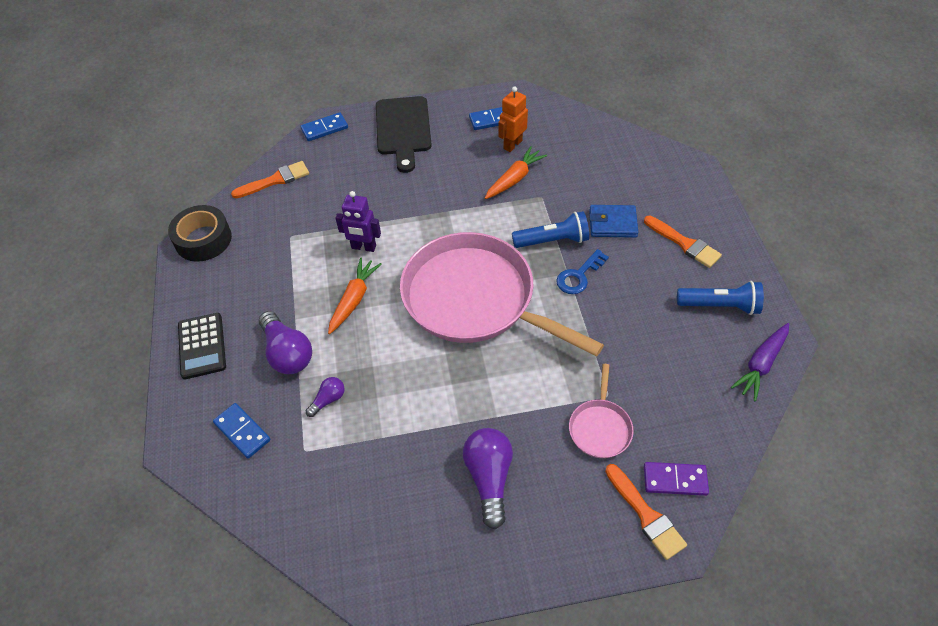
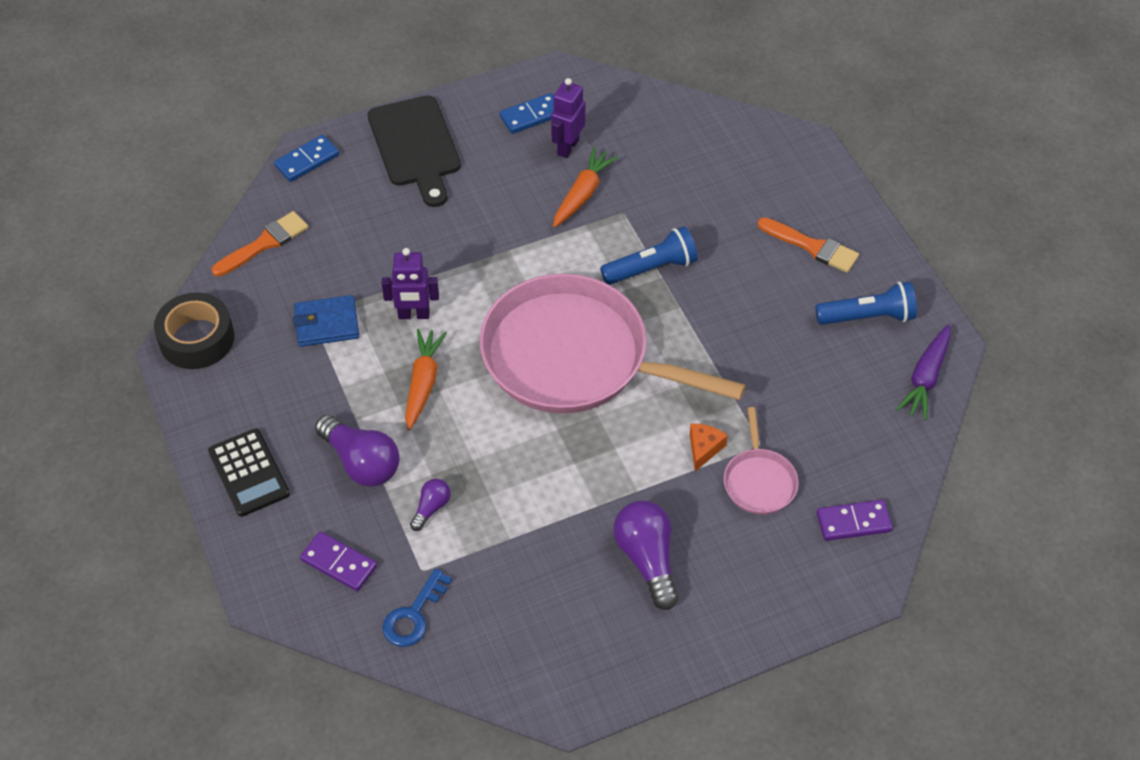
camera: 15 degrees left, 0 degrees up
blue domino [213,403,270,459] -> purple domino [300,531,377,591]
orange robot [498,86,528,152] -> purple robot [551,78,585,158]
blue key [556,249,609,294] -> blue key moved to [382,569,452,647]
blue wallet [589,205,638,238] -> blue wallet moved to [293,295,359,347]
orange brush [605,464,687,560] -> none
none -> orange cheese [690,424,728,471]

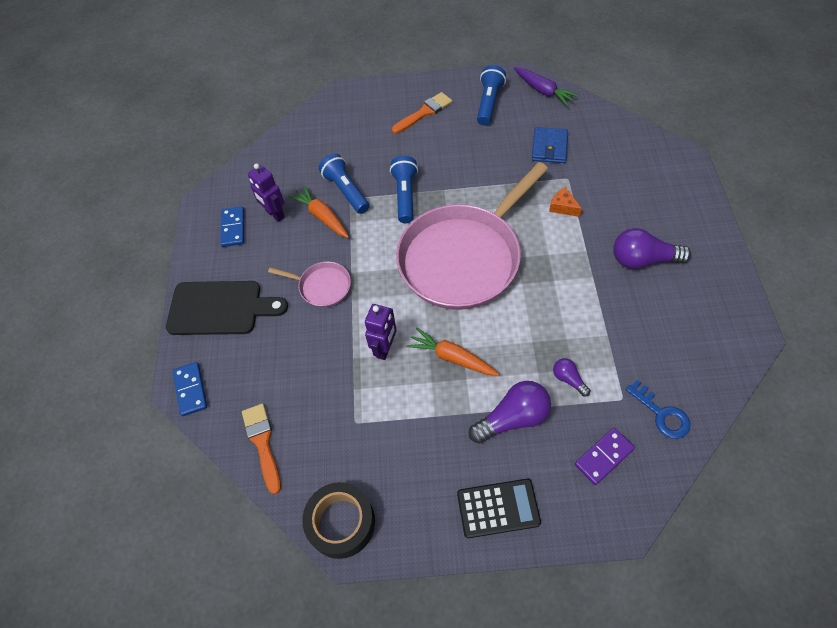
camera: 65 degrees left, 5 degrees up
blue wallet [293,295,359,347] -> blue wallet moved to [532,127,568,163]
pink pan [724,407,799,515] -> pink pan moved to [268,262,351,307]
purple domino [817,500,893,541] -> none
none -> blue flashlight [319,153,369,214]

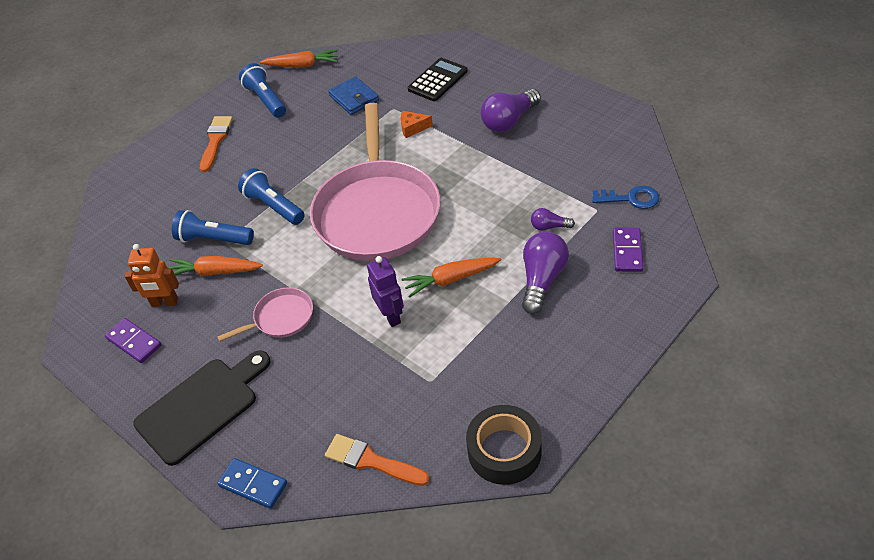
camera: 45 degrees left, 10 degrees down
blue domino [220,206,244,247] -> purple domino [105,318,162,363]
purple robot [248,163,285,222] -> orange robot [125,244,179,307]
black calculator [457,479,541,538] -> black calculator moved to [408,58,468,101]
purple carrot [514,67,579,107] -> orange carrot [260,49,338,68]

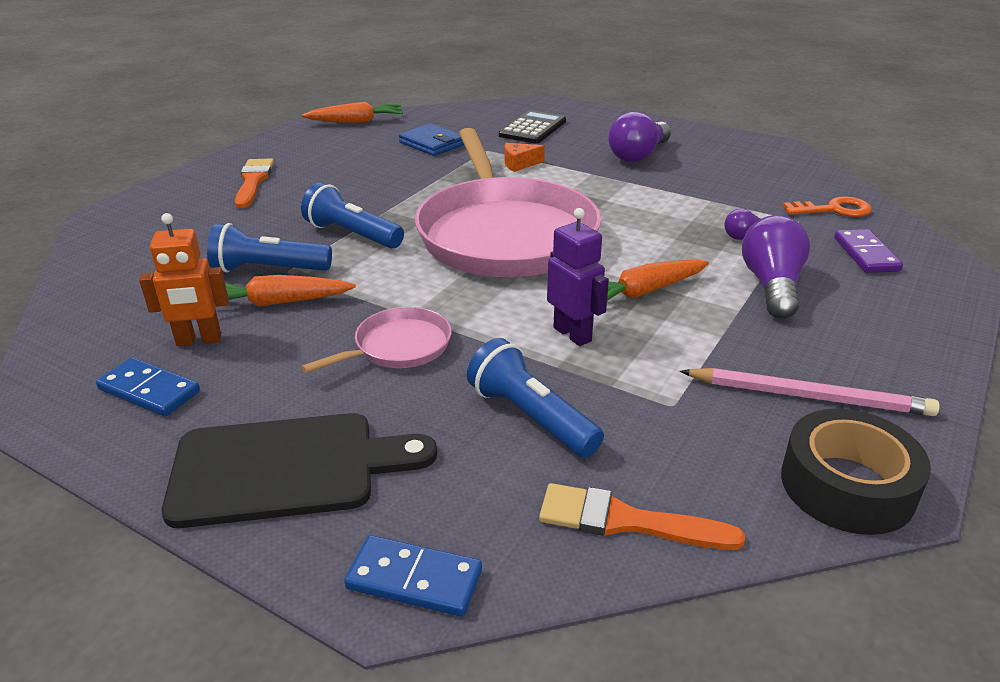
camera: 15 degrees left, 15 degrees down
purple domino [105,318,162,363] -> blue domino [96,358,200,416]
black cutting board [133,350,271,466] -> black cutting board turned 45 degrees clockwise [162,413,437,528]
blue flashlight [239,63,286,118] -> blue flashlight moved to [467,338,604,458]
blue key [592,186,659,209] -> orange key [783,196,872,217]
none -> pink pencil [680,368,940,416]

